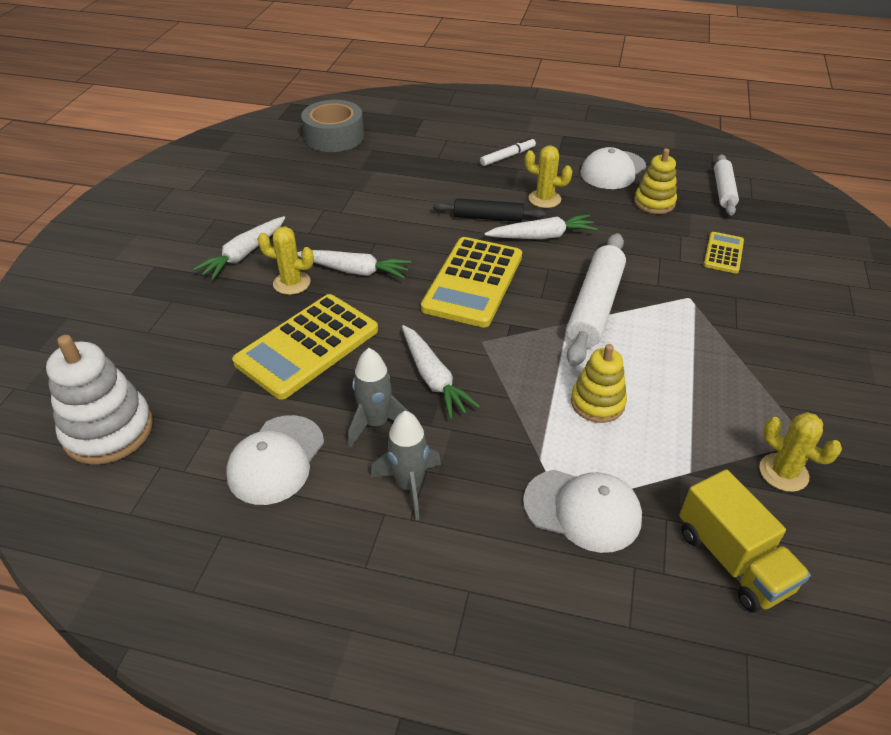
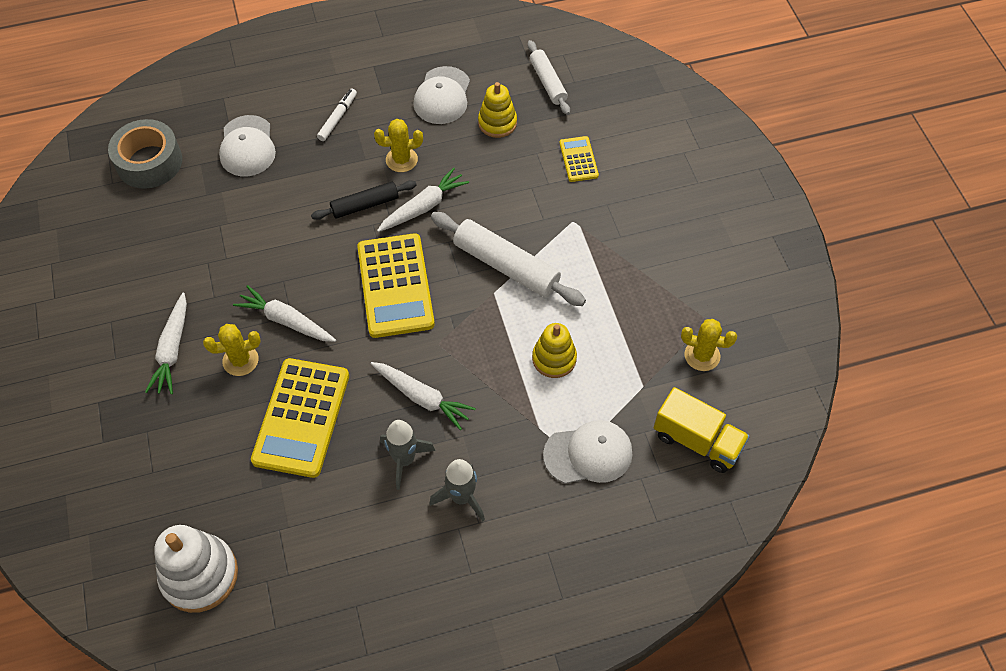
camera: 30 degrees left, 15 degrees up
white cap [226,415,324,505] -> white cap moved to [219,115,276,176]
white carrot [297,250,411,279] -> white carrot turned 135 degrees counterclockwise [233,285,336,342]
white rolling pin [566,233,626,367] -> white rolling pin turned 45 degrees counterclockwise [431,212,586,306]

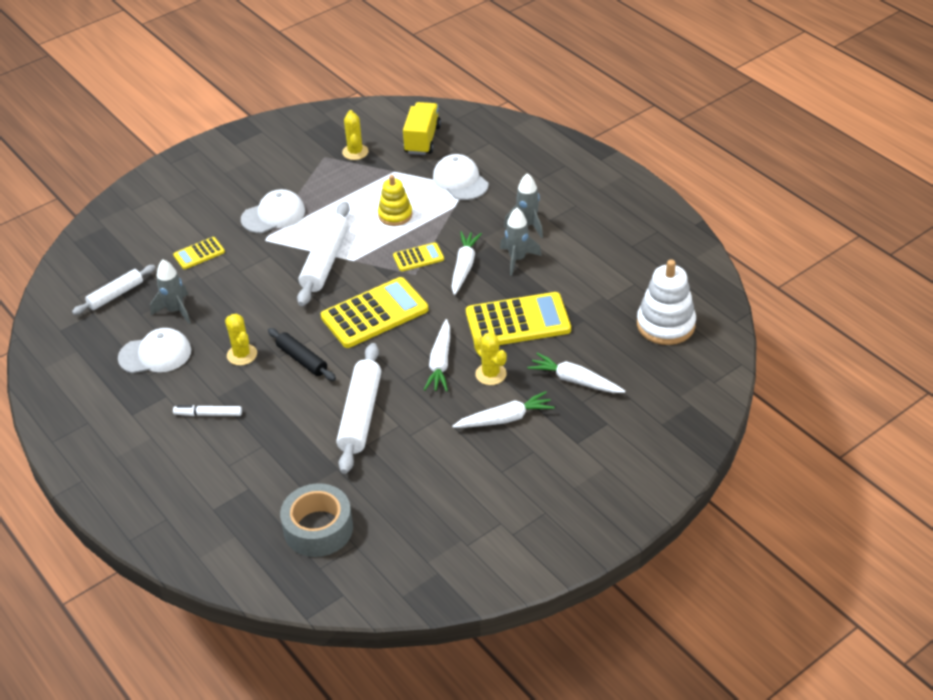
camera: 110 degrees left, 15 degrees down
white cap [219,115,276,176] -> white cap moved to [241,189,305,233]
white carrot [377,167,469,232] -> white carrot moved to [527,353,625,393]
yellow stacking toy [478,82,517,138] -> grey rocket [150,259,191,324]
none -> white rolling pin [336,343,381,474]
none -> yellow calculator [393,242,444,271]

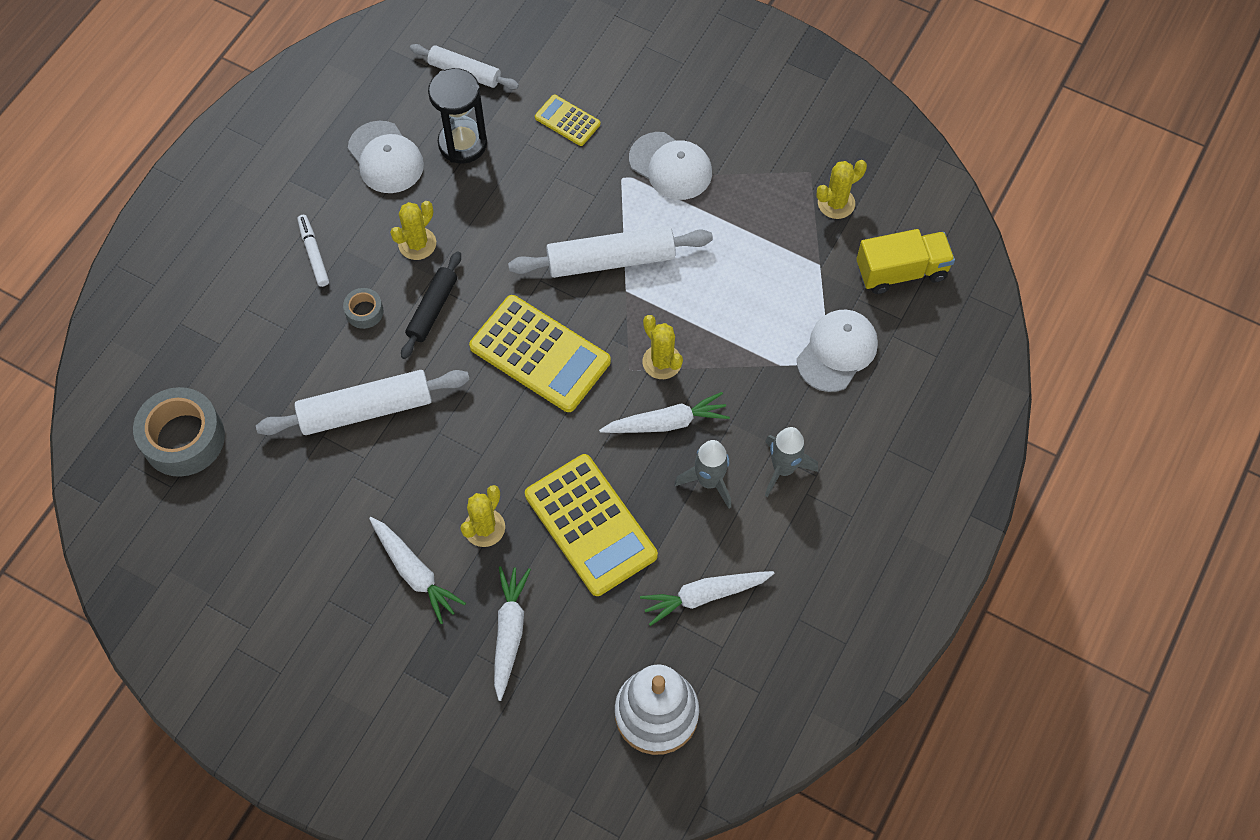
camera: 65 degrees right, 20 degrees up
grey rocket [150,259,191,324] -> black hourglass [428,68,487,164]
yellow stacking toy [378,175,412,226] -> none
yellow calculator [393,242,444,271] -> yellow cactus [642,315,683,379]
white carrot [424,319,450,392] -> white carrot moved to [640,571,775,626]
none -> grey tape [343,288,384,329]

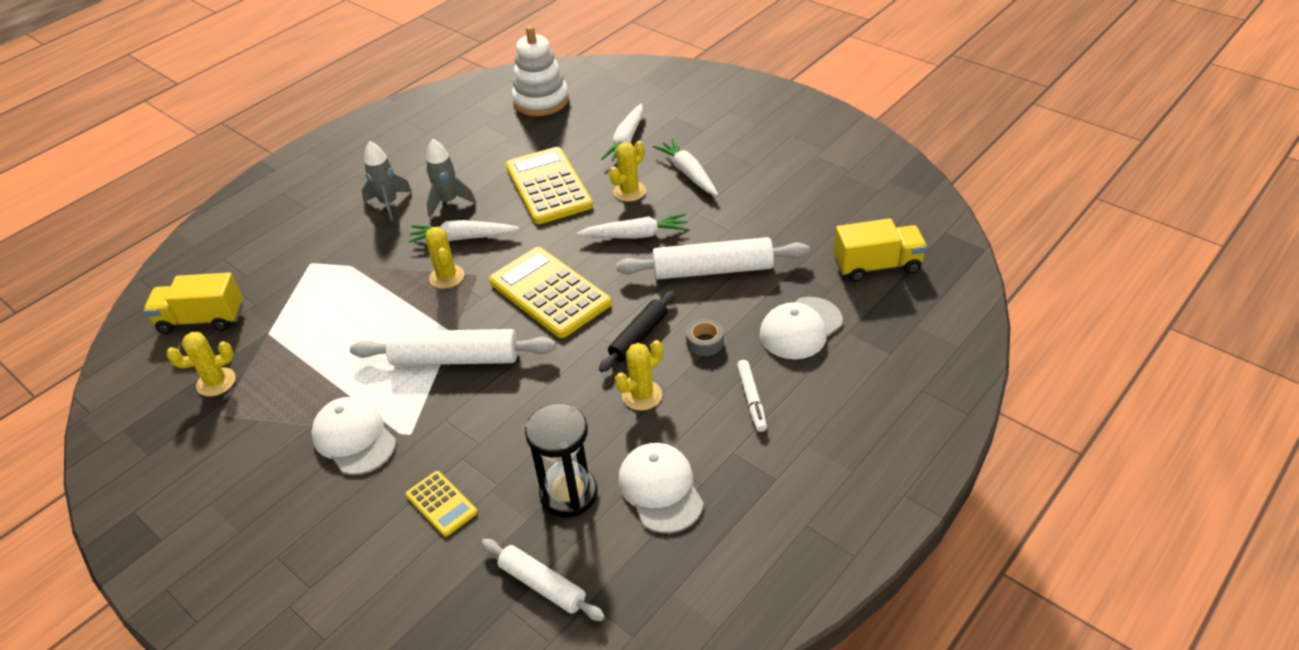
camera: 165 degrees left, 20 degrees down
grey tape [133,387,225,477] -> yellow truck [834,218,927,282]
white carrot [640,571,775,626] -> white carrot moved to [577,213,689,239]
white cap [797,310,878,392] -> white cap moved to [760,297,843,359]

